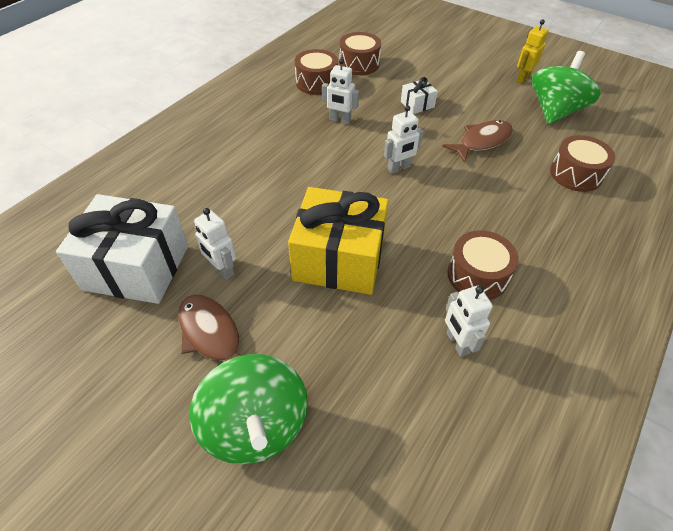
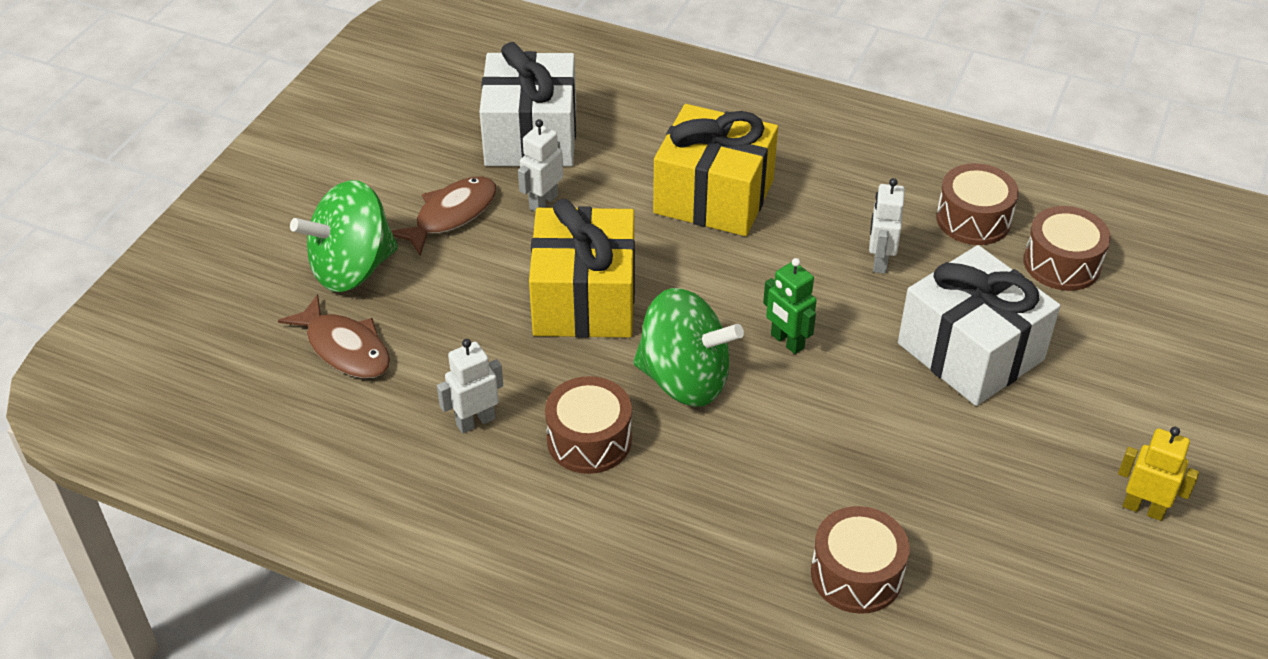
camera: 80 degrees right, 5 degrees down
white robot [384,105,424,174] -> green robot [763,258,817,354]
white gift [401,77,438,114] -> white gift [898,245,1060,406], size x2.31
brown fish [442,120,513,163] -> brown fish moved to [278,294,390,378]
green spinning top [532,51,601,125] -> green spinning top moved to [633,288,744,407]
none -> yellow gift [653,104,778,236]

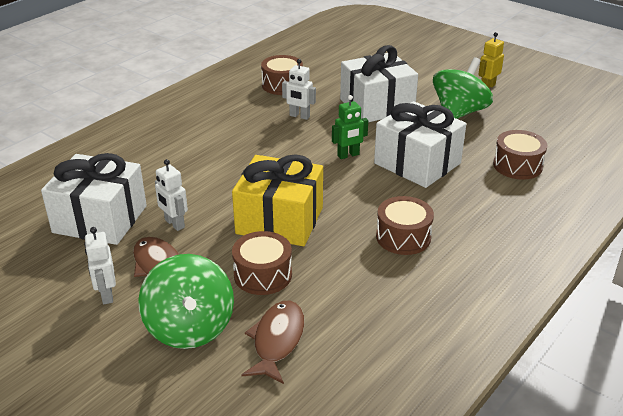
camera: 75 degrees left, 10 degrees down
brown fish [278,294,390,378] -> brown fish turned 45 degrees counterclockwise [241,301,304,384]
white robot [437,339,503,433] -> white robot moved to [84,227,116,304]
green spinning top [633,288,744,407] -> green spinning top moved to [433,57,493,119]
yellow gift [653,104,778,236] -> none
brown drum [1023,206,1111,291] -> brown drum moved to [232,231,292,295]
none -> white gift [374,101,466,188]

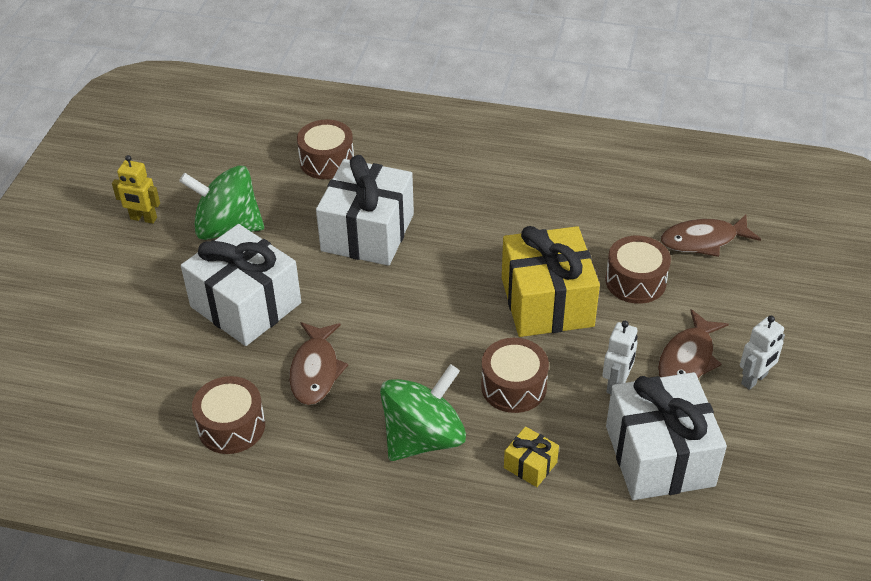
camera: 115 degrees left, 10 degrees up
green spinning top [138,254,234,349] -> green spinning top moved to [380,364,466,461]
white robot [282,59,316,120] -> brown fish [289,322,348,405]
green robot [332,95,368,159] -> none
brown drum [376,196,434,255] -> brown drum moved to [481,338,549,413]
none -> yellow gift [504,427,559,487]

